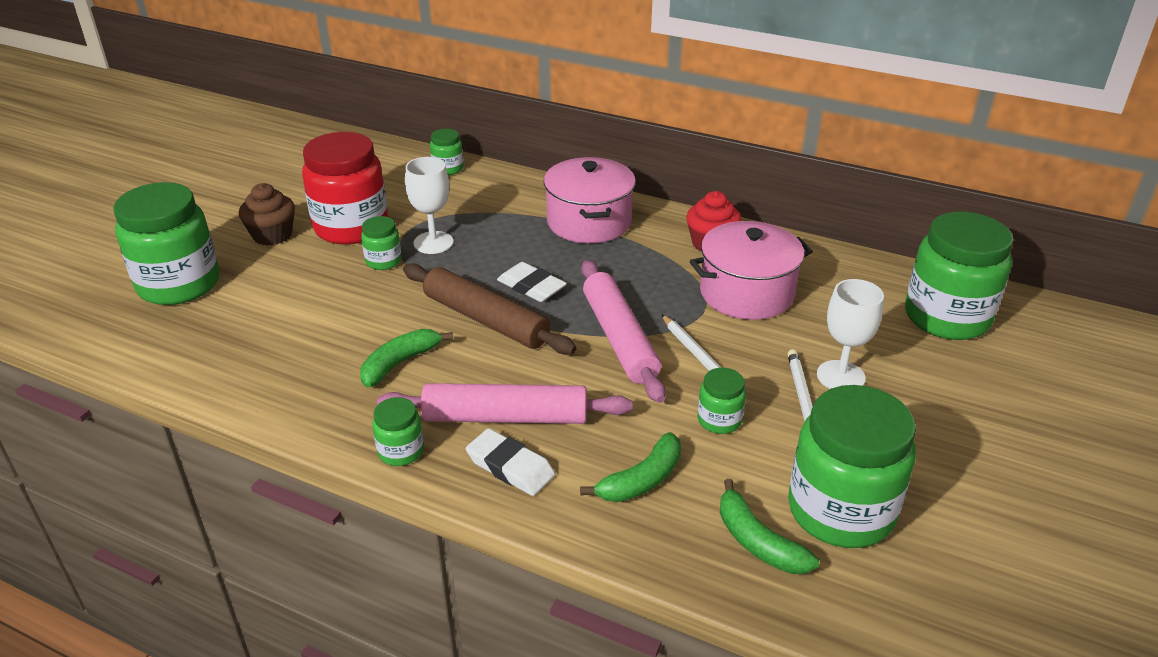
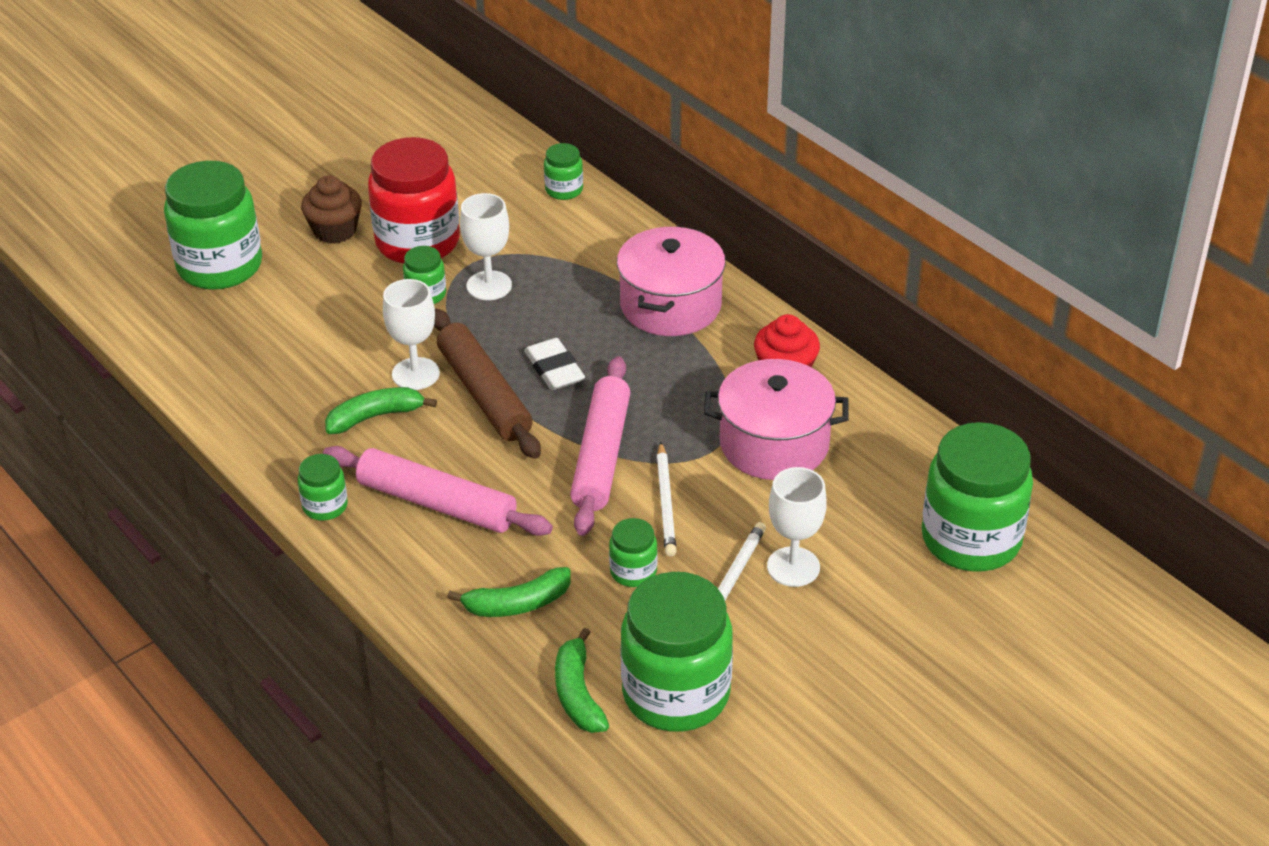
camera: 25 degrees right, 5 degrees up
white eraser [466,428,555,496] -> none
none -> white goblet [383,279,440,390]

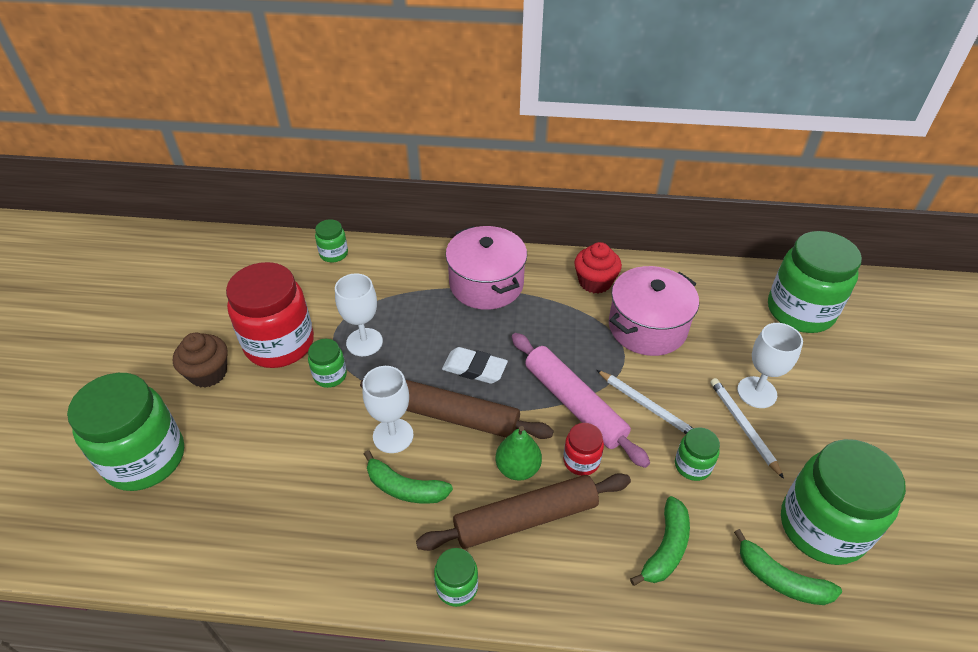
camera: 45 degrees left, 5 degrees up
pink rolling pin [323,446,553,536] -> brown rolling pin [416,473,631,551]
green banana [325,387,437,434] -> green banana turned 90 degrees counterclockwise [364,450,453,504]
none -> green pear [496,426,542,481]
none -> red jar [563,423,604,476]

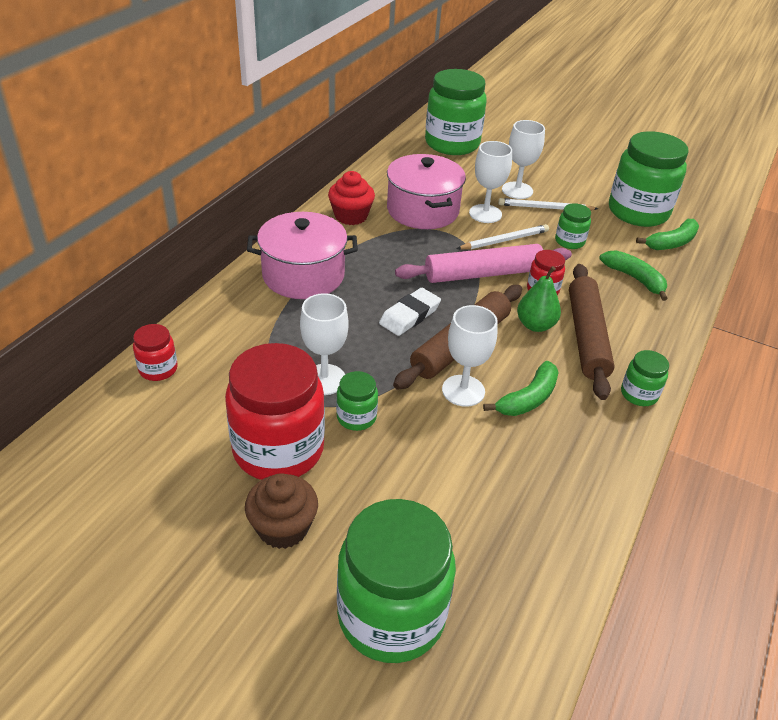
camera: 70 degrees left, 5 degrees down
green jar [315,219,348,262] -> red jar [133,324,178,381]
none -> white goblet [469,141,512,223]

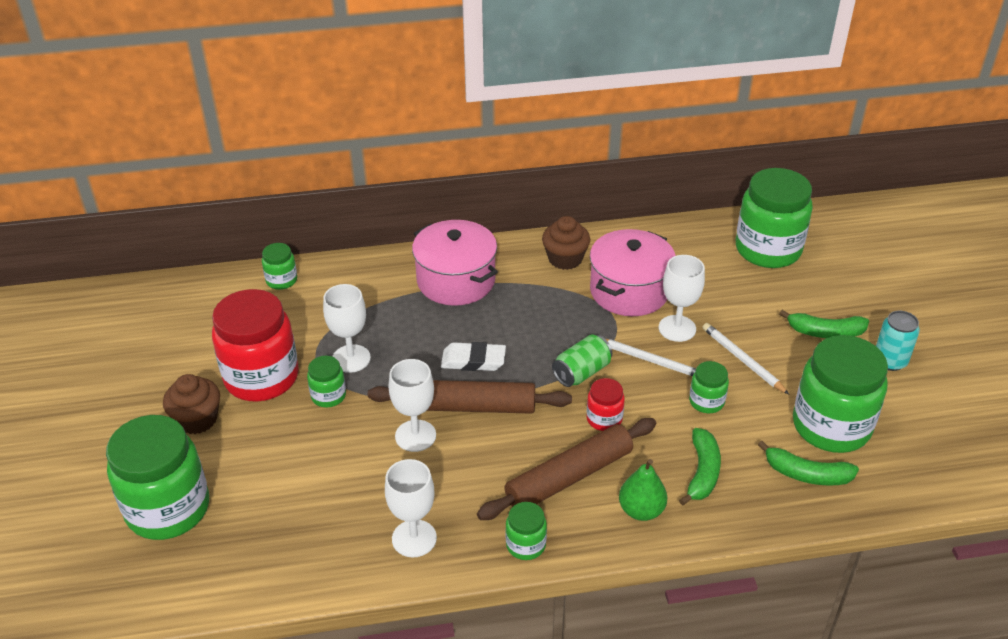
camera: 55 degrees right, 0 degrees up
red jar [133,324,178,381] -> green jar [262,243,297,290]
red cupcake [328,171,375,225] -> brown cupcake [542,216,590,270]
pink rolling pin [395,244,572,283] -> green can [552,334,612,387]
green banana [483,361,559,416] -> green banana moved to [779,310,869,338]
white goblet [502,120,545,199] -> white goblet moved to [385,459,437,558]
green pear [517,266,561,332] -> green pear moved to [619,459,667,521]
none -> turquoise can [876,311,920,371]

